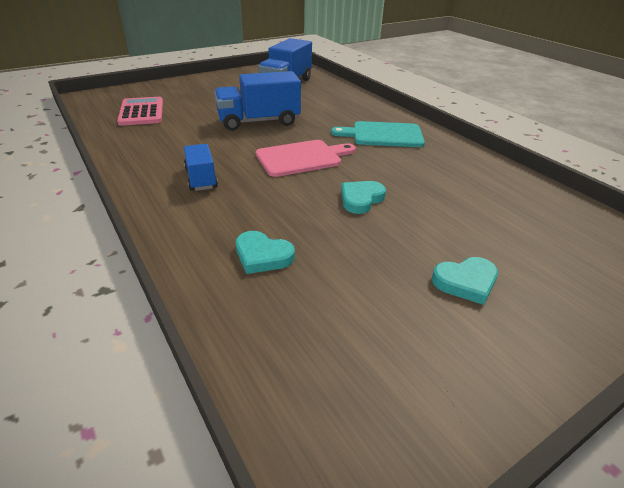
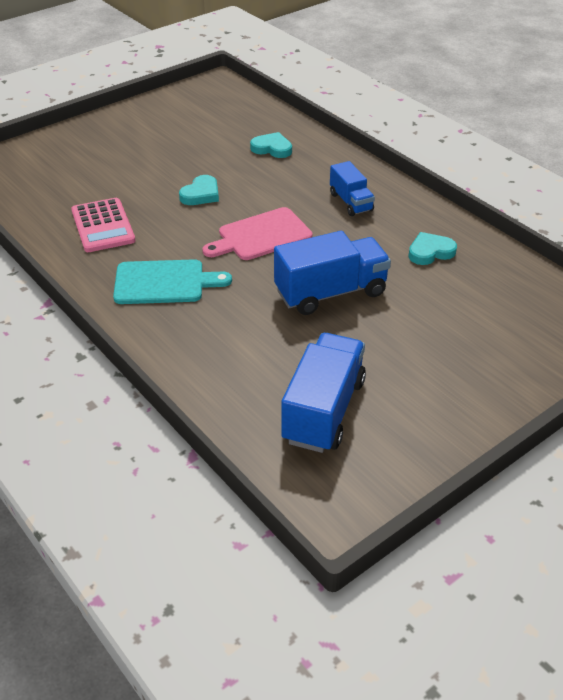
camera: 175 degrees right, 5 degrees up
pink calculator [117,97,163,126] -> pink calculator moved to [71,198,135,252]
turquoise heart [432,257,498,305] -> turquoise heart moved to [408,232,457,265]

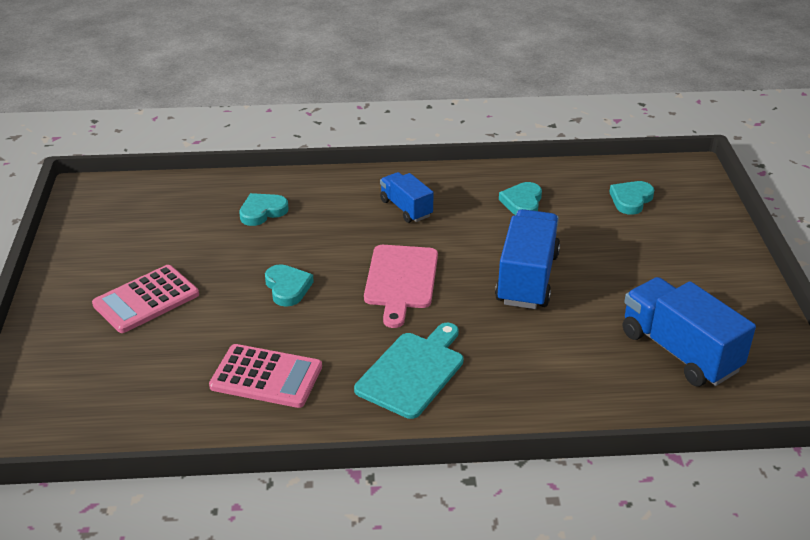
camera: 55 degrees left, 5 degrees down
blue truck [330,161,375,216] -> blue truck turned 135 degrees counterclockwise [380,172,434,223]
none -> pink calculator [92,265,199,333]
none -> turquoise heart [609,181,654,215]

